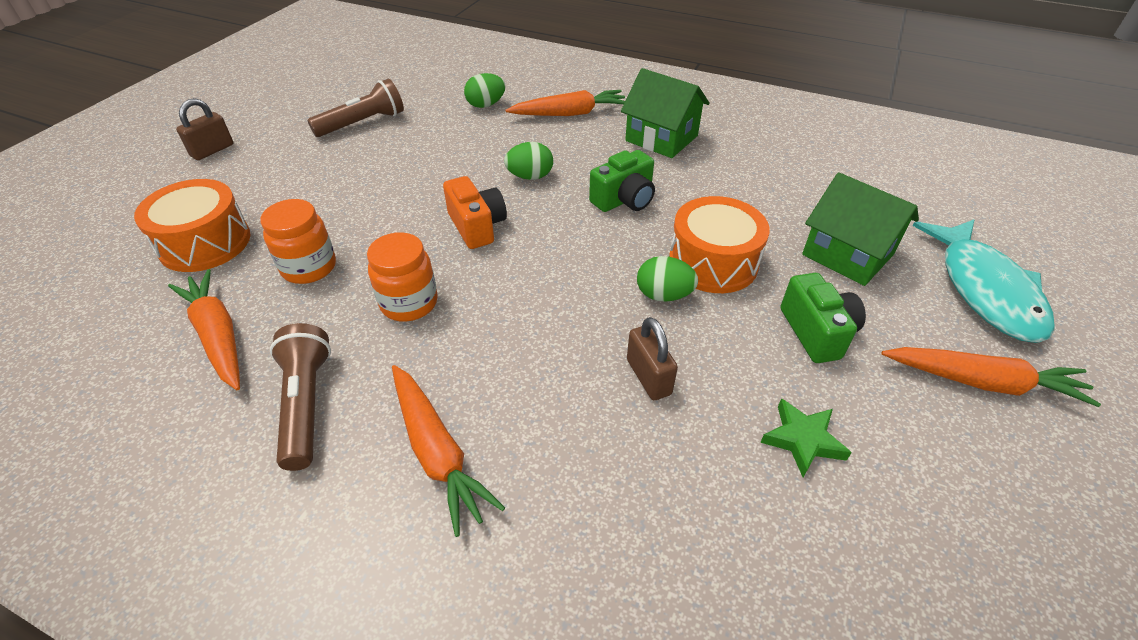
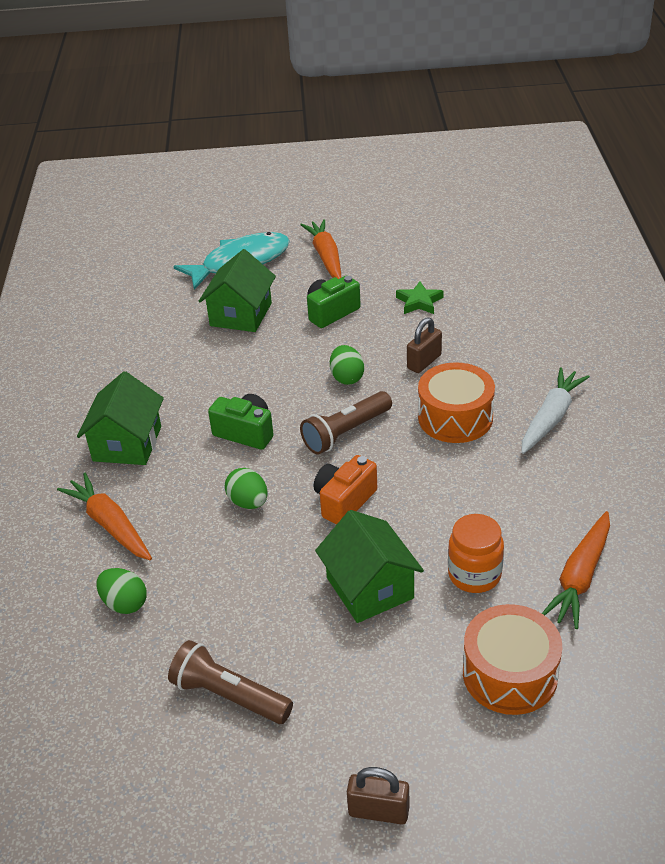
camera: 115 degrees left, 5 degrees down
brown flashlight [270,323,331,471] -> brown flashlight moved to [300,391,392,454]
orange jar [367,232,438,322] -> none
orange carrot [392,365,505,537] -> white carrot [521,367,590,454]
orange drum [669,196,770,293] -> orange drum moved to [418,362,495,443]
none -> green house [315,510,424,623]

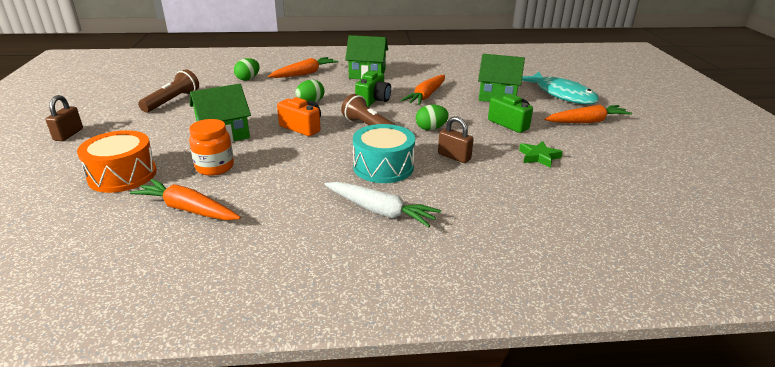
camera: 85 degrees right, 10 degrees down
orange drum [418,362,495,443] -> turquoise drum [353,124,415,183]
none -> orange carrot [401,75,445,105]

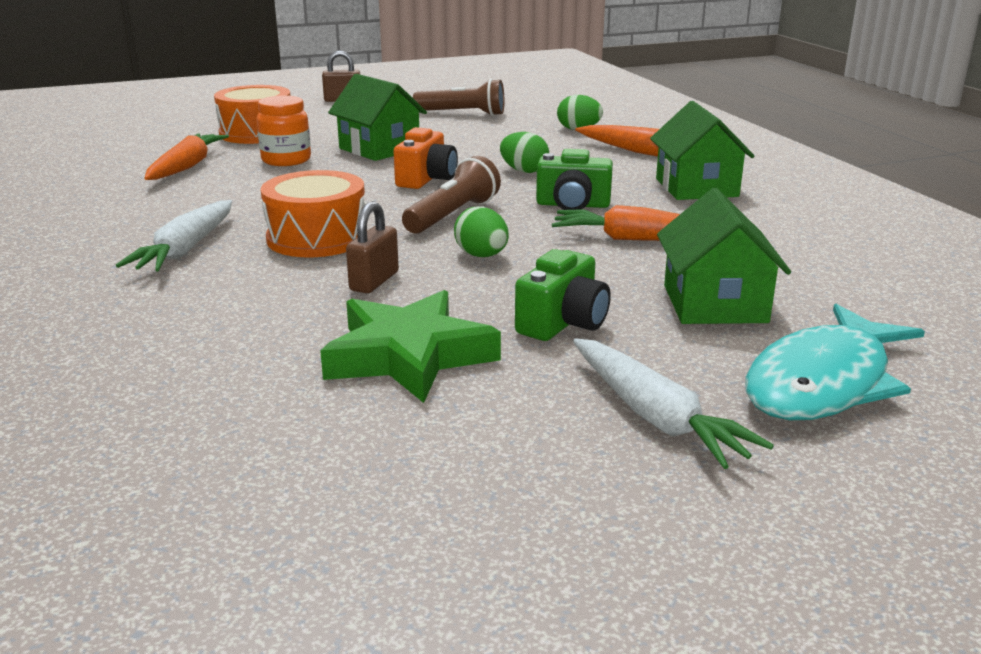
camera: 75 degrees right, 5 degrees down
turquoise drum [353,124,415,183] -> orange drum [261,170,365,257]
green star [519,141,563,168] -> green star [320,290,501,403], size x1.86
orange carrot [544,105,632,123] -> white carrot [573,338,774,469]

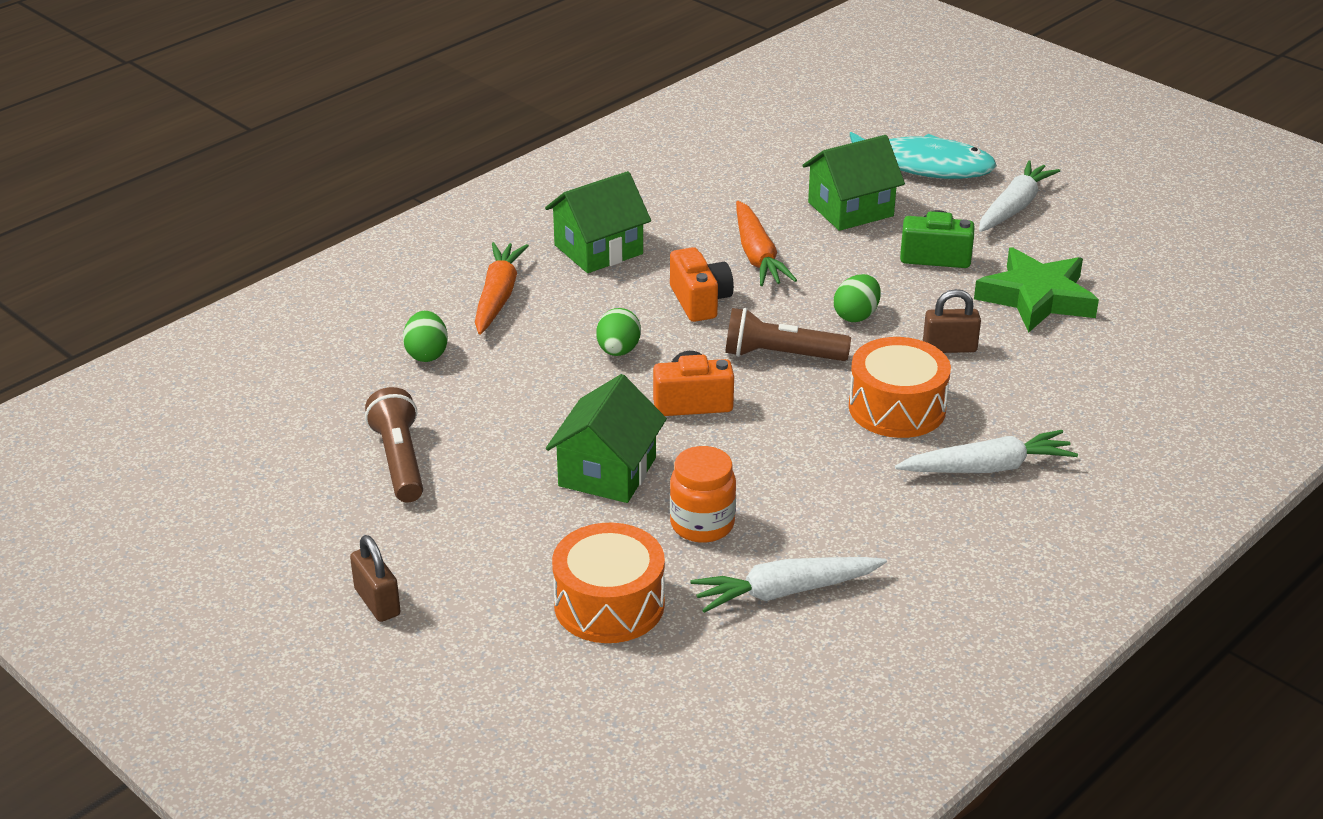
camera: 115 degrees left, 10 degrees up
orange carrot [144,134,229,180] -> white carrot [690,557,887,613]
green camera [536,149,613,210] -> orange camera [670,247,734,322]

